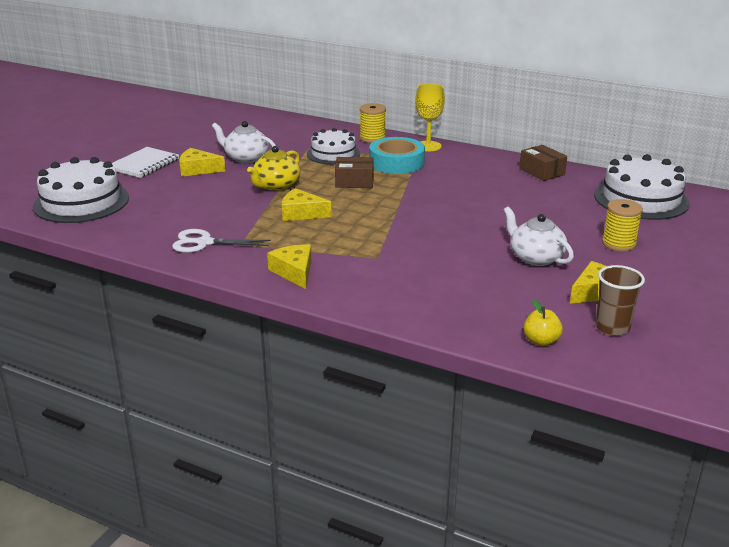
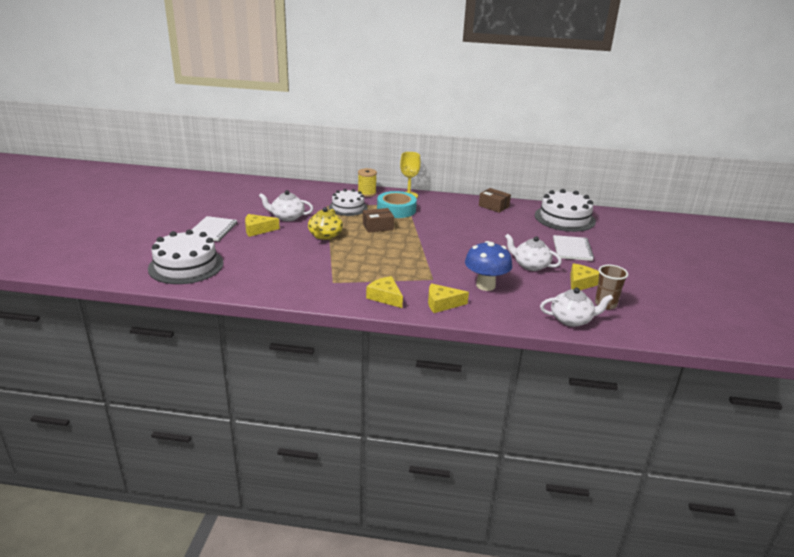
camera: 20 degrees left, 0 degrees up
white scissors [172,229,271,253] -> none
yellow cheese [282,188,332,221] -> yellow cheese moved to [428,283,469,313]
yellow apple [524,299,563,346] -> white teapot [540,288,613,327]
yellow spool [602,199,643,251] -> white notebook [553,235,594,261]
none -> blue mushroom [465,241,512,291]

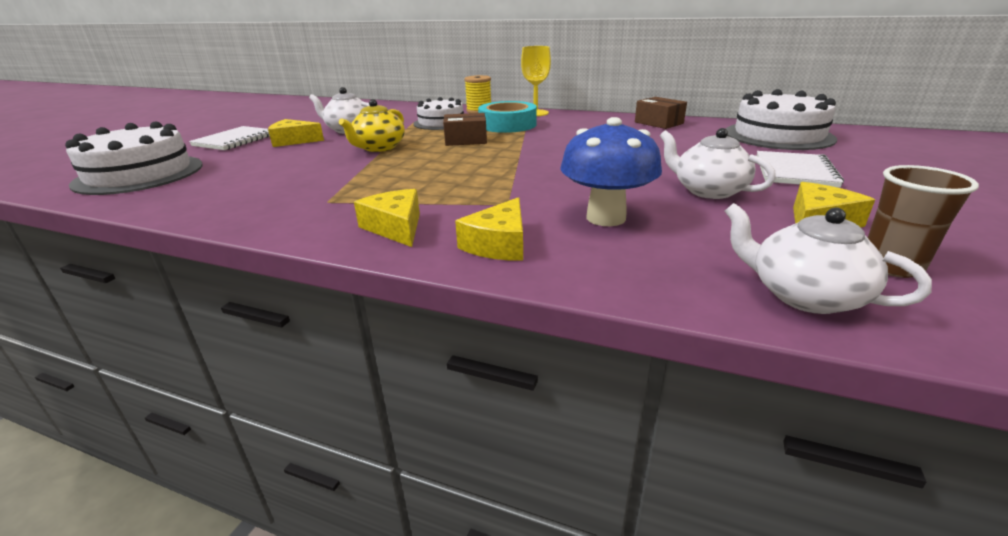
camera: 15 degrees right, 0 degrees up
yellow cheese [428,283,469,313] -> yellow cheese turned 75 degrees counterclockwise [455,197,523,261]
white teapot [540,288,613,327] -> white teapot turned 150 degrees counterclockwise [725,203,932,314]

